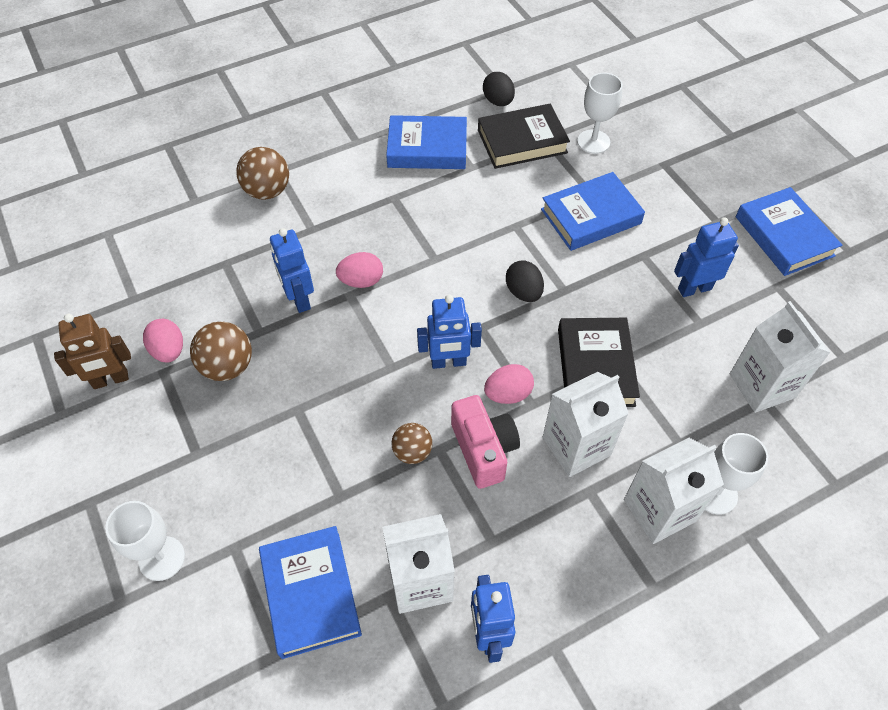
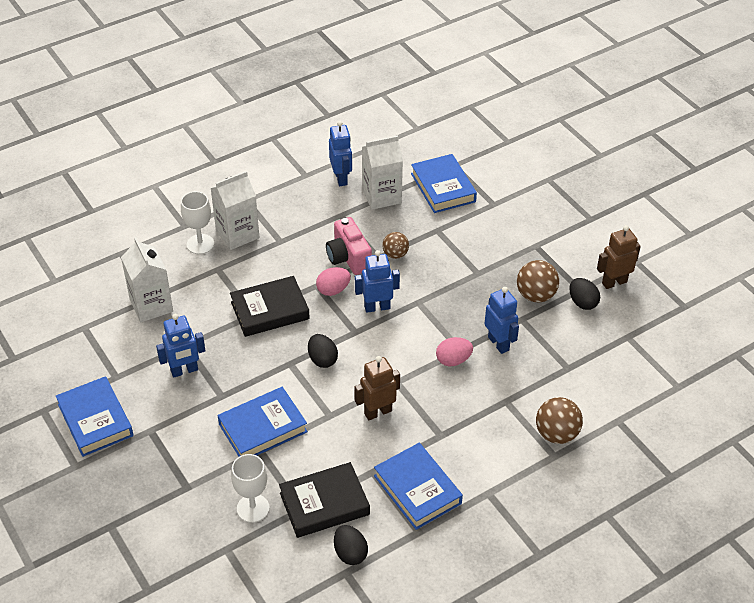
camera: 175 degrees right, 10 degrees down
white goblet [105,501,185,581] -> none
pink egg [143,319,183,363] -> black egg [569,278,600,310]
blue book [386,115,467,169] -> blue book turned 60 degrees clockwise [374,443,463,530]
white carton [543,372,629,477] -> none
black book [558,318,640,407] -> black book turned 75 degrees clockwise [230,276,310,337]
none -> brown robot [354,356,400,420]

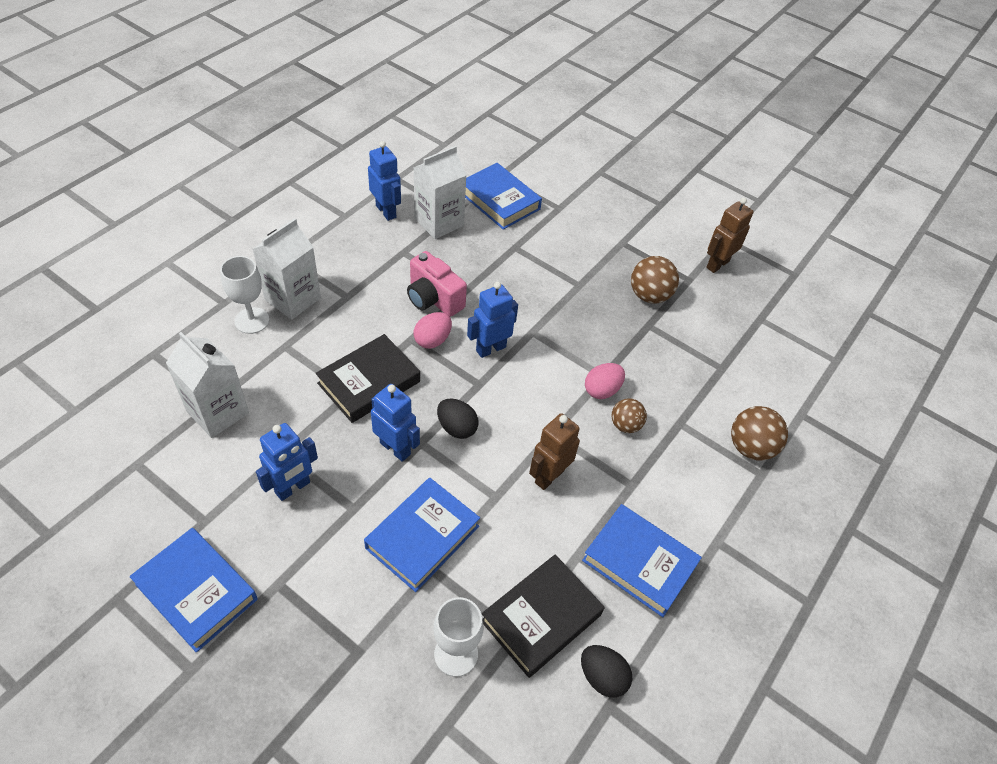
camera: 25 degrees left, 5 degrees up
brown ball [382,232,409,259] -> brown ball moved to [611,398,647,433]
blue robot [484,287,519,354] -> blue robot moved to [371,384,420,462]
black egg [569,278,600,310] -> none

